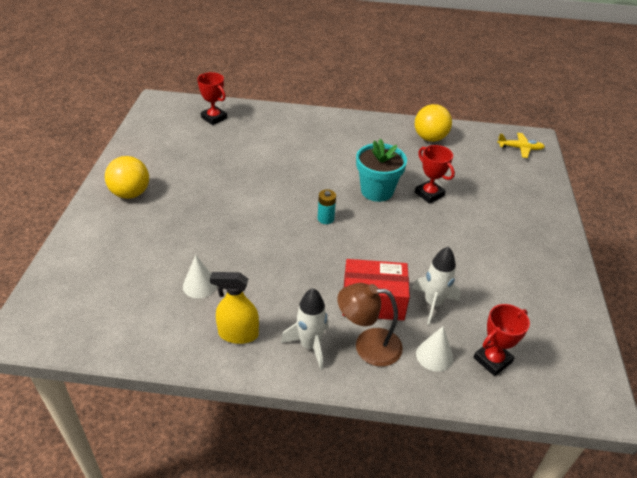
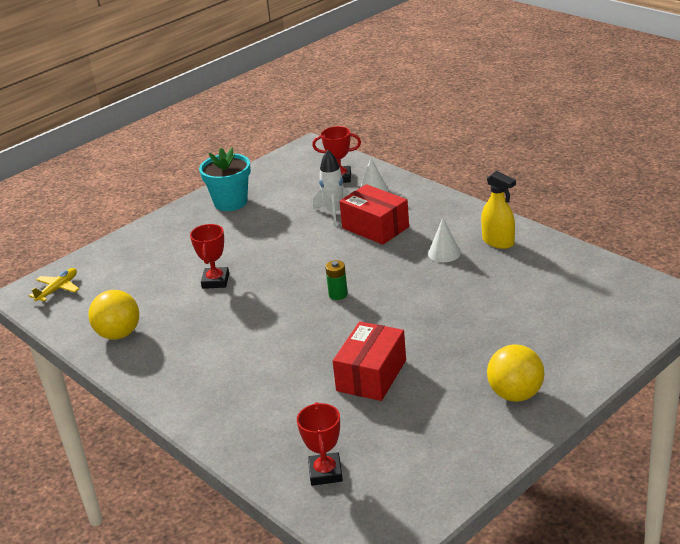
camera: 135 degrees left, 10 degrees down
white cone [183,255,217,299] -> white cone moved to [428,218,461,262]
white rocket [281,288,329,370] -> none
turquoise battery [318,189,336,224] -> green battery [325,260,348,300]
brown lamp [337,283,403,367] -> none
turquoise flower pot [356,139,407,202] -> turquoise flower pot moved to [199,148,251,211]
yellow plane [497,133,545,158] -> yellow plane turned 75 degrees clockwise [29,268,79,302]
none -> red box [333,321,406,401]

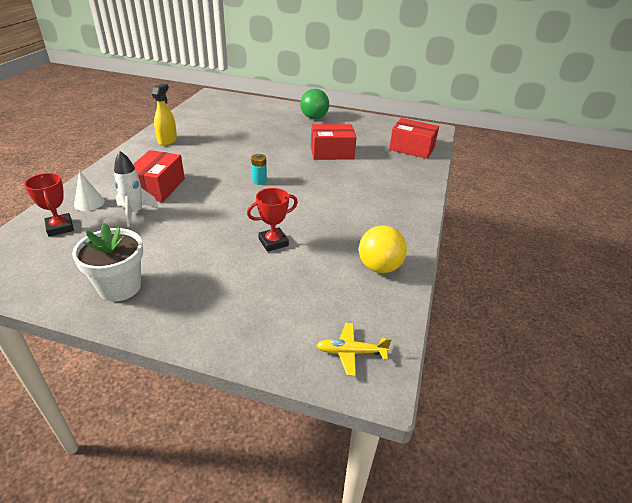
camera: 125 degrees left, 5 degrees up
turquoise flower pot [199,148,251,211] -> white flower pot [72,223,143,301]
red trophy [297,402,343,486] -> red box [389,118,439,159]
green battery [325,260,348,300] -> turquoise battery [251,154,267,185]
white cone [428,218,461,262] -> none
yellow ball [487,344,544,402] -> green ball [300,89,329,119]

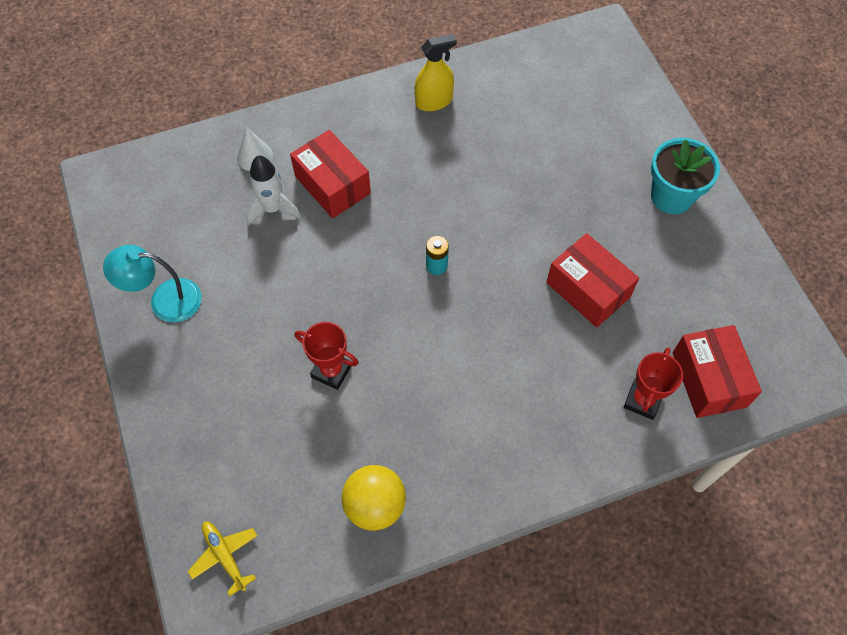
camera: 55 degrees right, 25 degrees up
red trophy [24,173,74,237] -> red trophy moved to [624,347,683,420]
white flower pot [72,223,143,301] -> turquoise lamp [103,245,202,322]
red box [133,150,185,202] -> red box turned 75 degrees clockwise [290,130,371,218]
green ball [300,89,329,119] -> turquoise flower pot [651,138,720,214]

